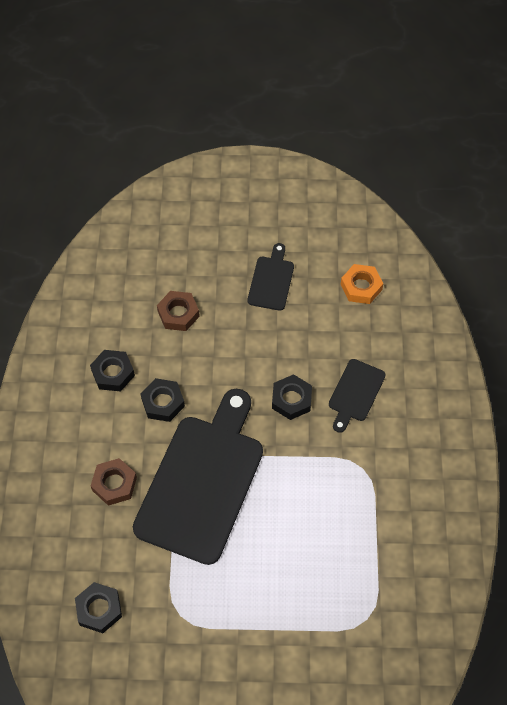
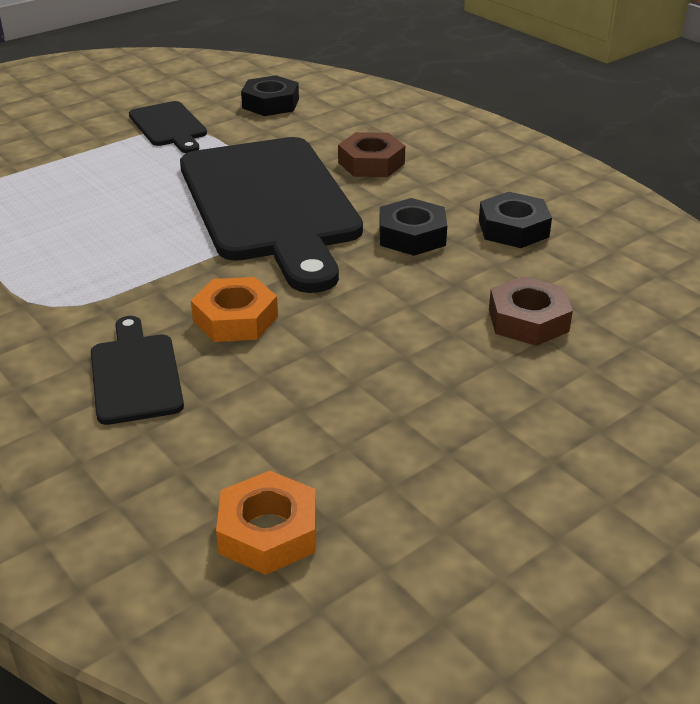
camera: 140 degrees right, 25 degrees down
black cutting board [248,243,294,311] -> black cutting board moved to [129,101,207,153]
black nut [272,374,312,420] -> orange nut [191,277,278,342]

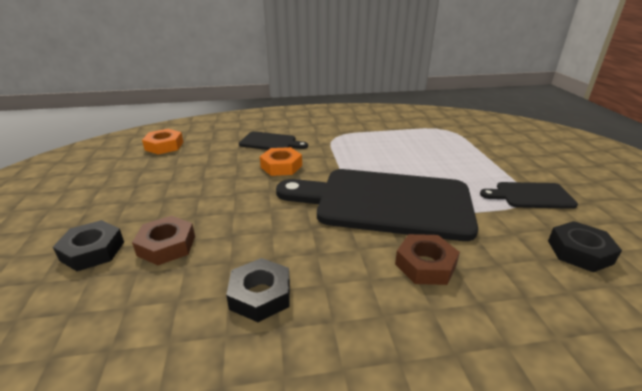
camera: 120 degrees right, 5 degrees down
black nut [379,198,447,256] -> black nut moved to [53,220,124,271]

